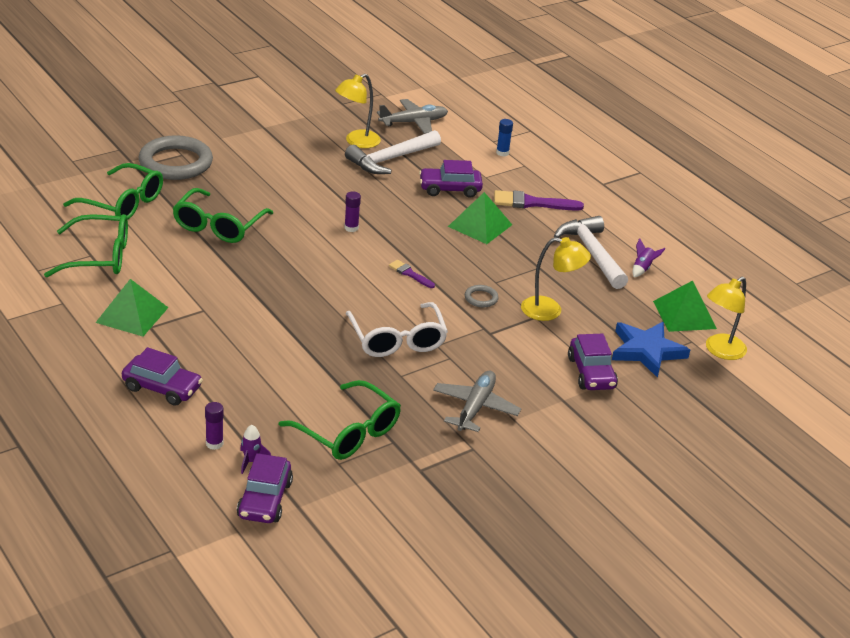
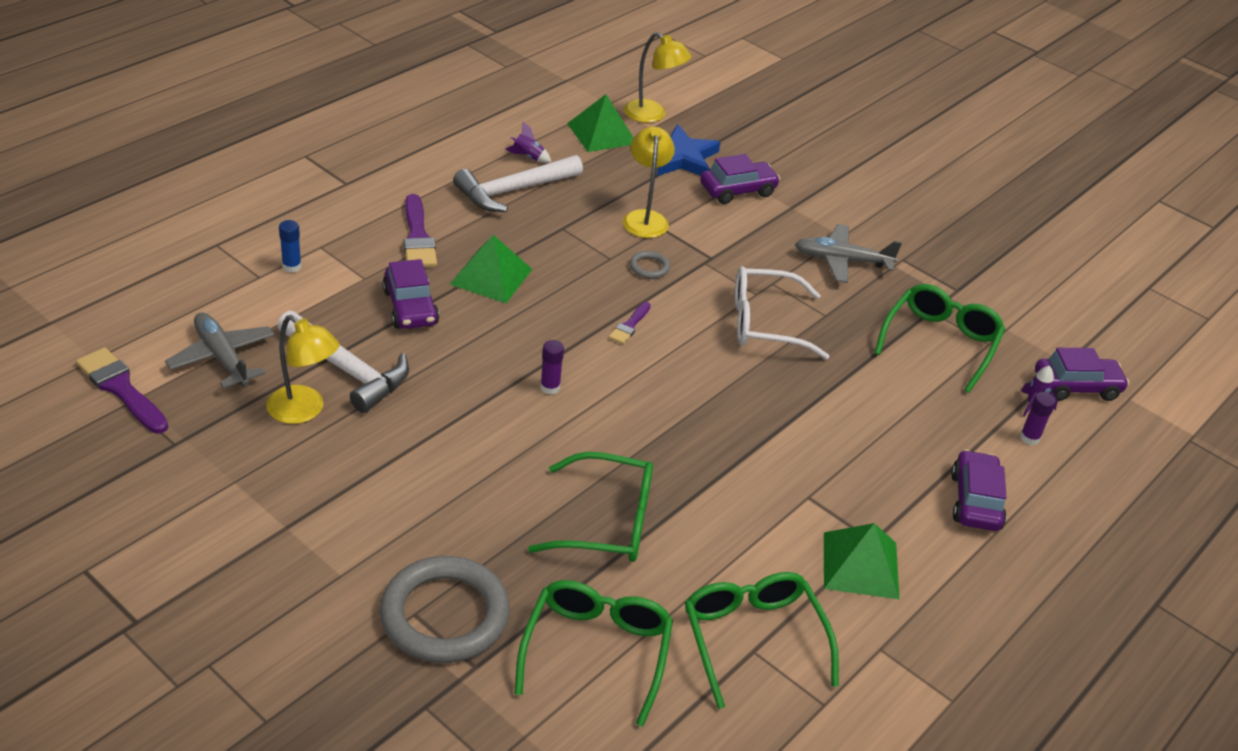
camera: 105 degrees left, 5 degrees up
white glasses [346,302,448,357] -> white glasses turned 150 degrees counterclockwise [735,266,830,360]
none -> purple brush [76,347,168,433]

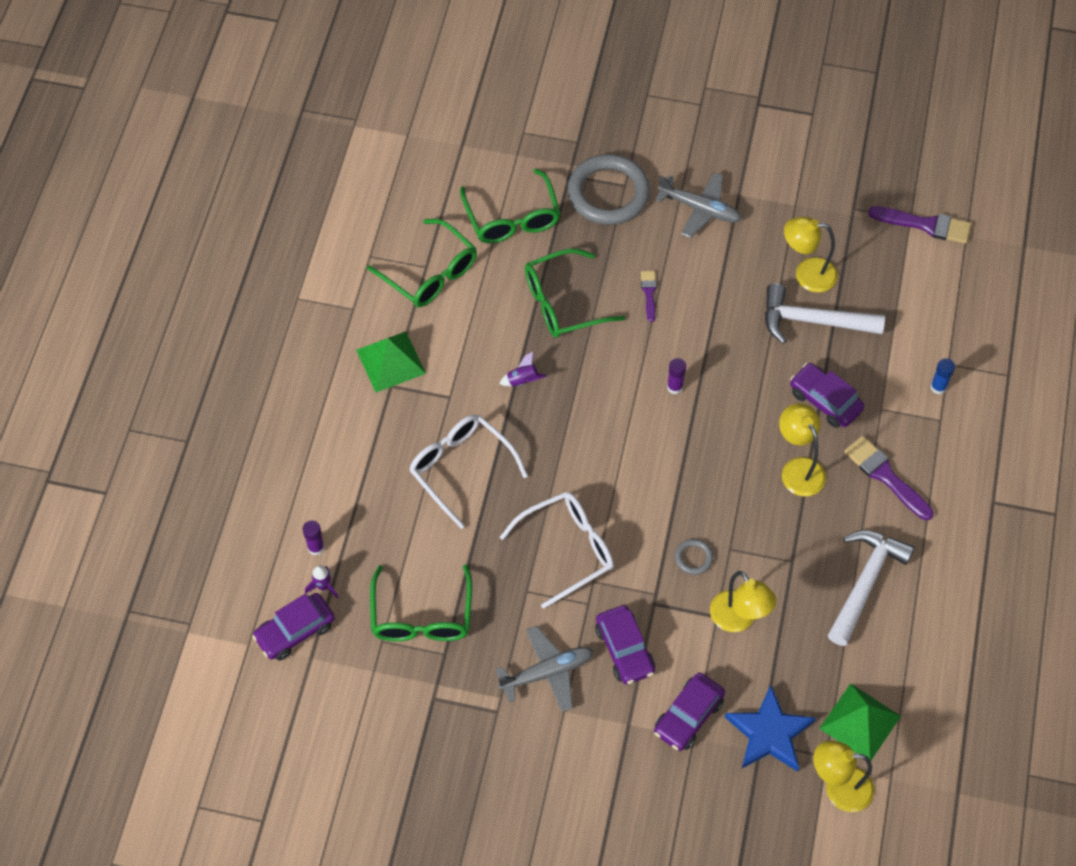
camera: 155 degrees right, 20 degrees up
grey plane [165,312,275,388] -> grey plane moved to [655,172,742,238]
green pyramid [450,235,532,303] -> yellow lamp [779,403,826,496]
purple rocket [506,122,551,163] -> purple rocket moved to [499,352,547,386]
purple brush [609,302,651,344] -> purple brush moved to [641,271,657,322]
purple car [951,450,1007,531] -> purple car moved to [595,605,655,685]
none -> white glasses [409,414,528,529]

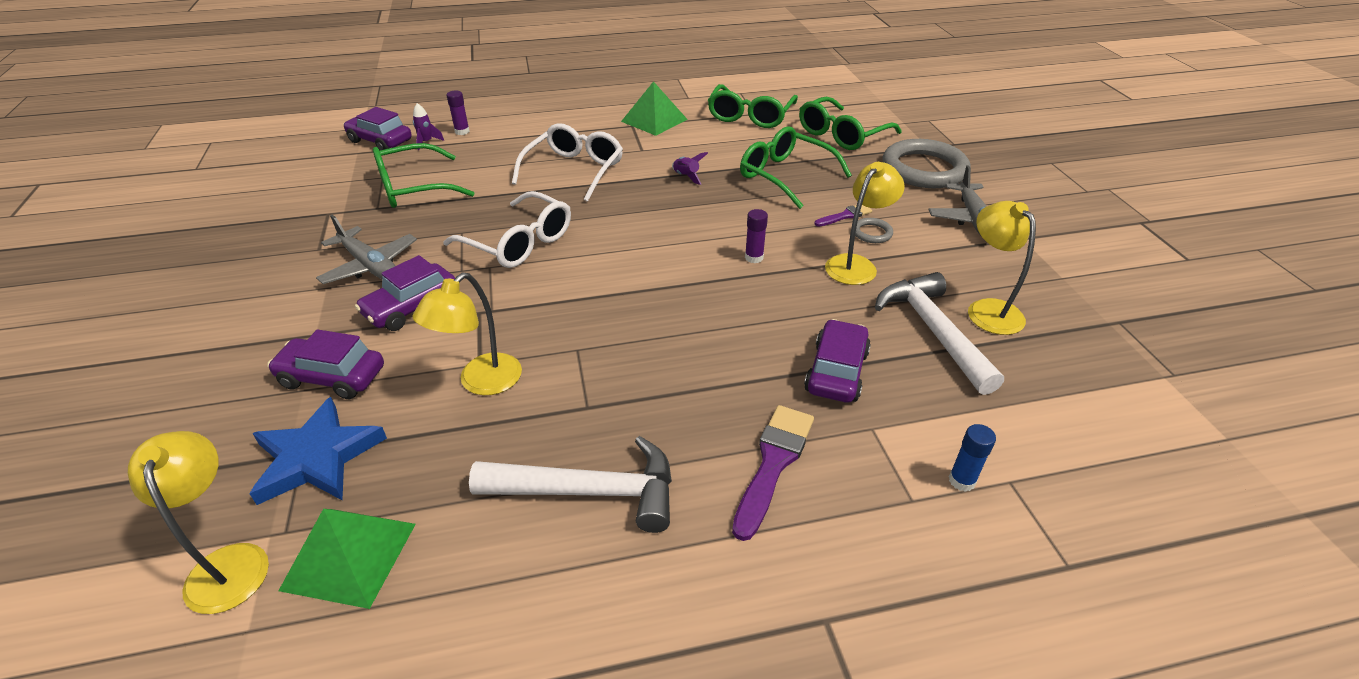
camera: 65 degrees right, 20 degrees down
grey ring [675,539,713,575] -> grey ring moved to [855,218,893,243]
yellow lamp [779,403,826,496] -> yellow lamp moved to [825,162,905,285]
purple brush [868,206,971,244] -> none

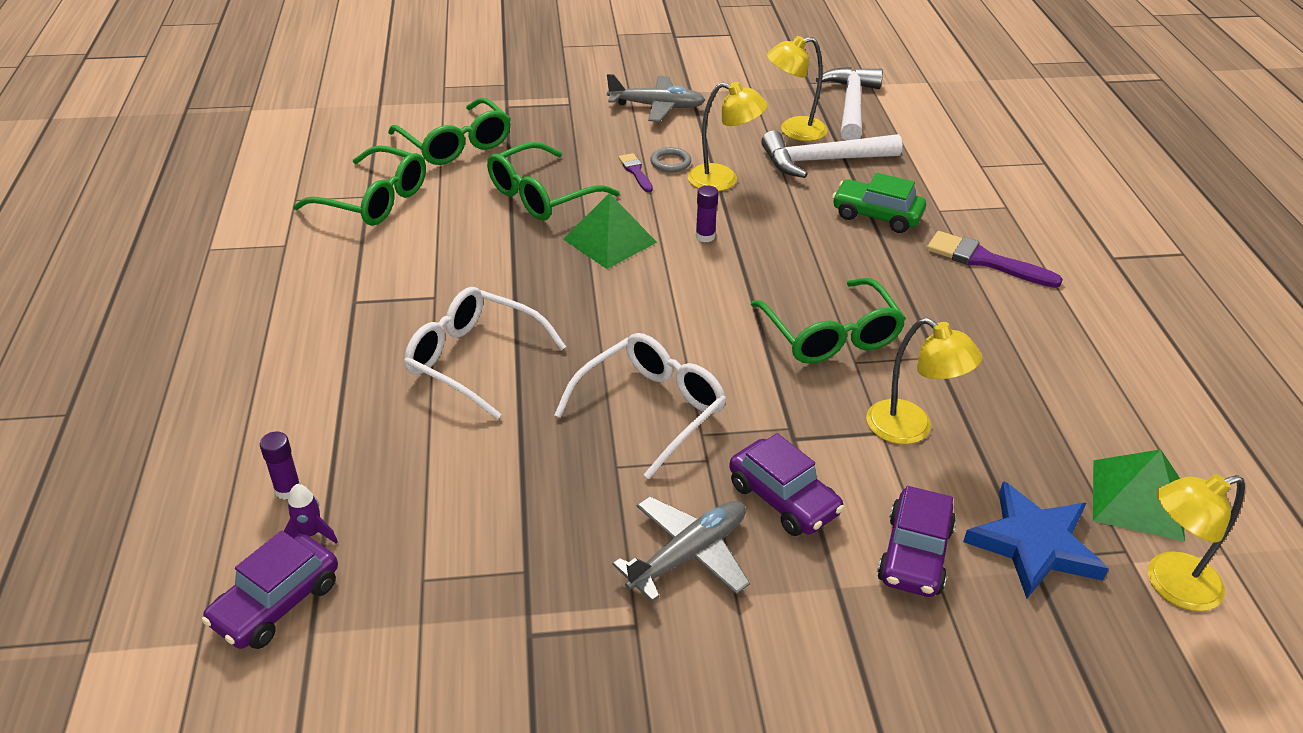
camera: 85 degrees left, 0 degrees up
green glasses [373,143,474,208] -> green glasses moved to [751,278,906,364]
white hammer [469,436,672,533] -> white hammer moved to [816,67,883,141]
green pyramid [621,81,688,136] -> green pyramid moved to [563,193,657,269]
purple rocket [672,152,708,185] -> none
purple car [804,319,871,403] -> green car [832,173,926,233]
yellow lamp [825,162,905,285] -> yellow lamp turned 150 degrees clockwise [688,82,768,191]
grey ring [882,139,970,188] -> none
blue glue stick [949,424,996,492] -> none

